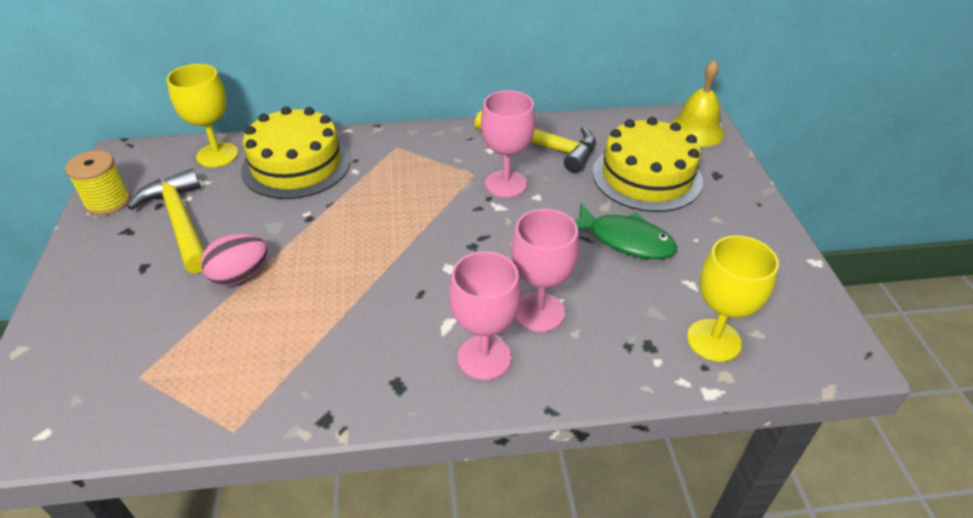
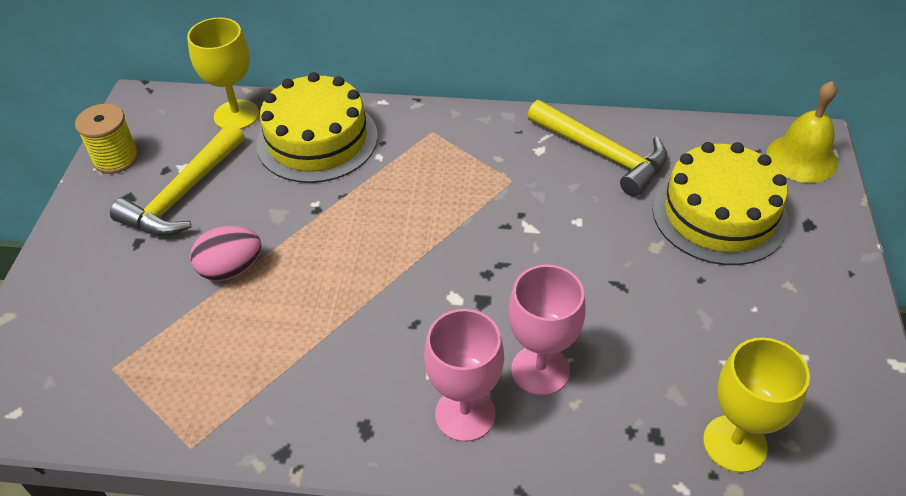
camera: 15 degrees right, 5 degrees up
yellow hammer [127,169,205,274] -> yellow hammer turned 135 degrees counterclockwise [110,123,245,236]
pink goblet [481,90,536,198] -> none
green fish [575,204,677,259] -> none

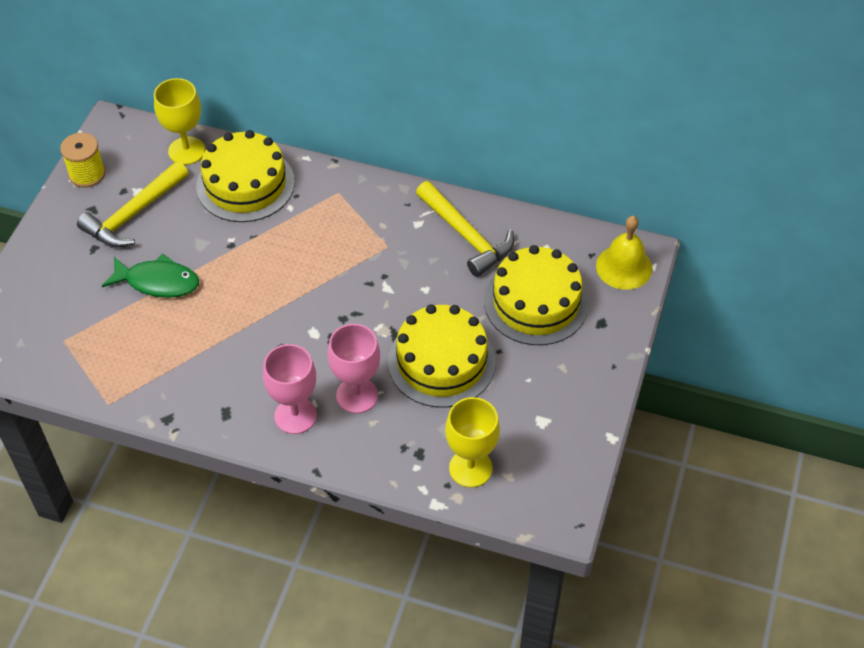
camera: 10 degrees right, 5 degrees up
pink egg [190,226,262,281] -> green fish [102,254,199,298]
none -> yellow cake [388,304,496,408]

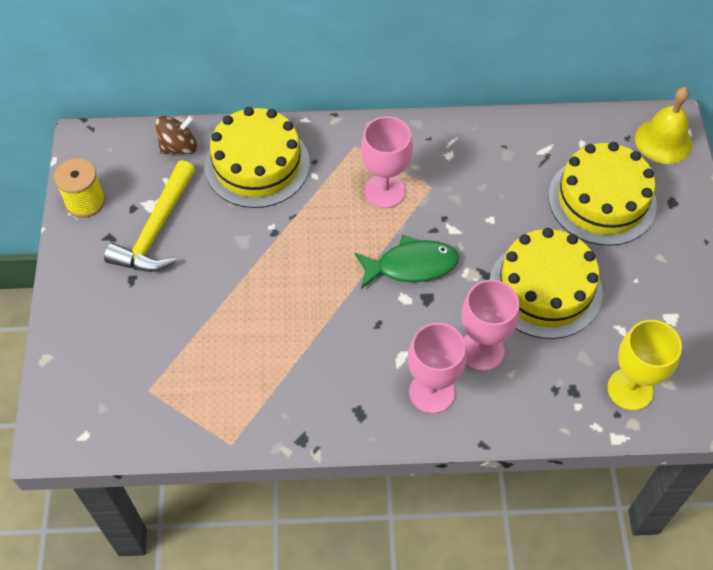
camera: 20 degrees left, 5 degrees up
green fish [102,254,199,298] -> green fish moved to [354,235,459,289]
yellow goblet [154,78,205,165] -> brown spinning top [155,115,197,154]
yellow hammer [416,181,514,277] -> none
none -> pink goblet [361,116,413,208]

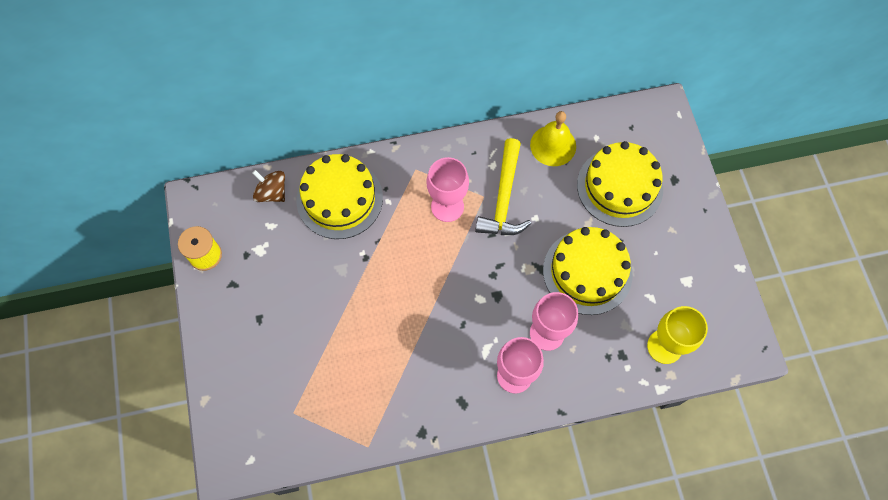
camera: 10 degrees left, 10 degrees up
yellow hammer [104,160,196,272] -> yellow hammer moved to [475,138,531,235]
brown spinning top [155,115,197,154] -> brown spinning top turned 105 degrees counterclockwise [252,170,285,202]
green fish [354,235,459,289] -> none
yellow bell [635,87,692,164] -> yellow bell moved to [530,111,576,166]

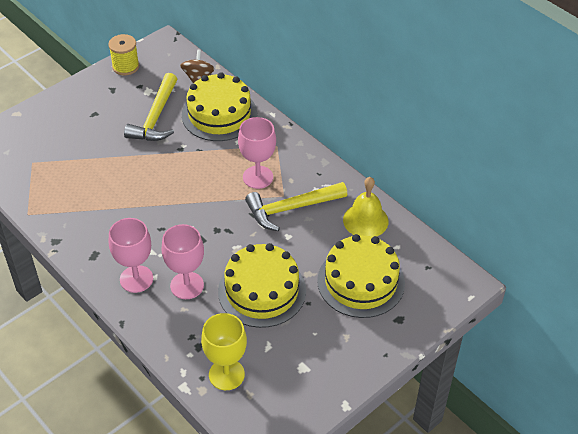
camera: 60 degrees right, 20 degrees down
none -> yellow hammer [124,73,177,141]

